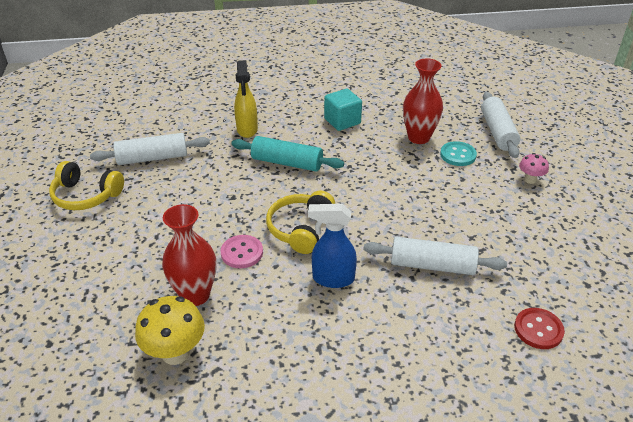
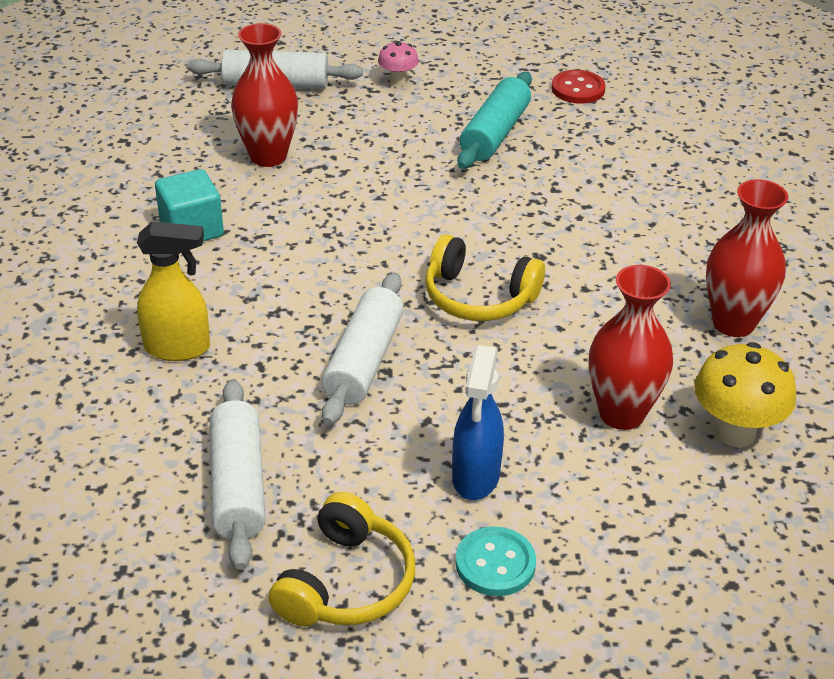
camera: 85 degrees left, 0 degrees up
pink button [221,235,263,268] -> none
turquoise rolling pin [232,136,344,171] -> turquoise rolling pin moved to [457,72,532,169]
blue spray bottle [308,204,357,288] -> blue spray bottle moved to [452,345,504,500]
white rolling pin [363,237,507,275] -> white rolling pin moved to [322,273,404,425]
turquoise button [440,141,477,166] -> turquoise button moved to [455,527,536,596]
red button [514,308,565,349] -> red button moved to [552,70,606,104]
none -> red vase [706,179,788,337]

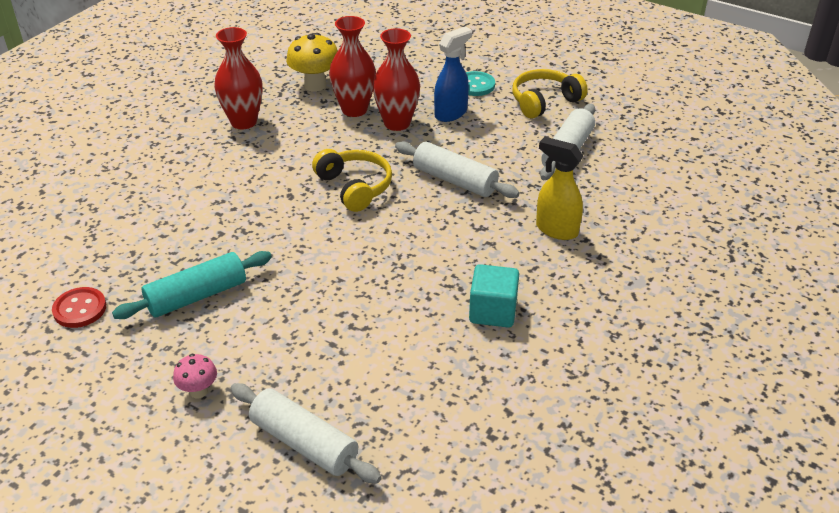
camera: 145 degrees left, 0 degrees up
red vase [231,23,298,167] -> red vase moved to [373,28,420,131]
white rolling pin [322,273,404,425] -> white rolling pin turned 75 degrees clockwise [395,141,520,198]

